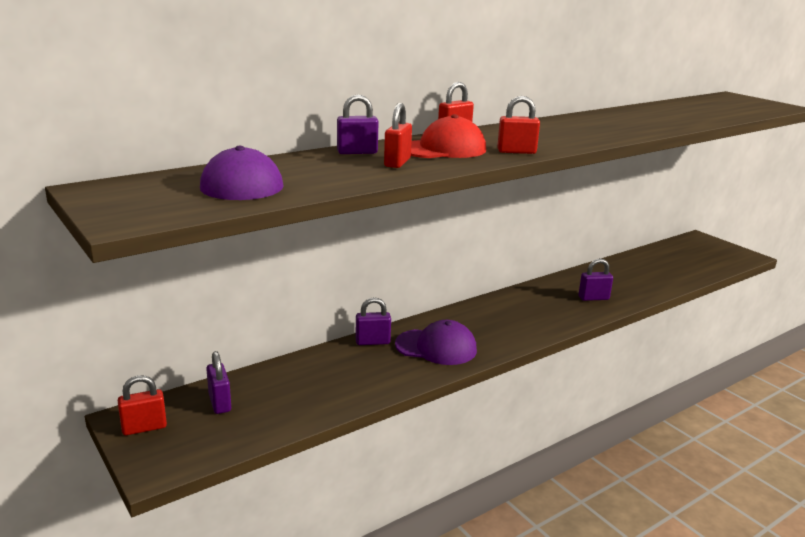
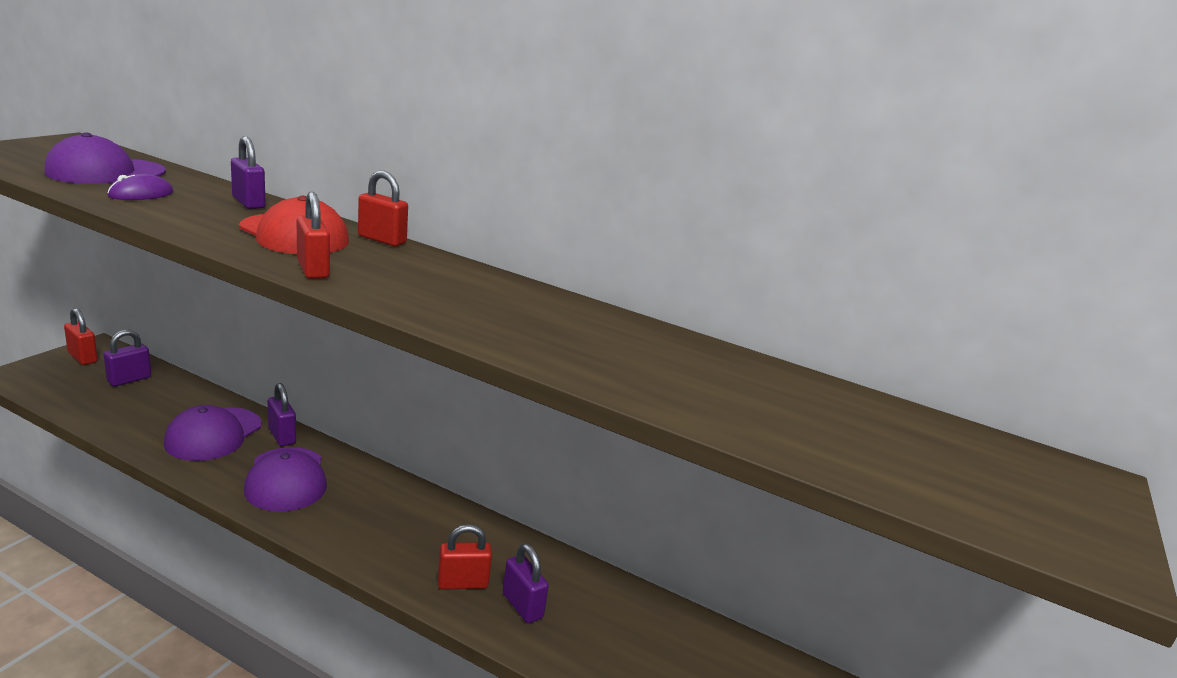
camera: 60 degrees right, 0 degrees up
red padlock [384,103,412,168] -> red padlock moved to [438,524,492,590]
none -> purple mouse [107,174,174,200]
none -> purple cap [164,405,261,461]

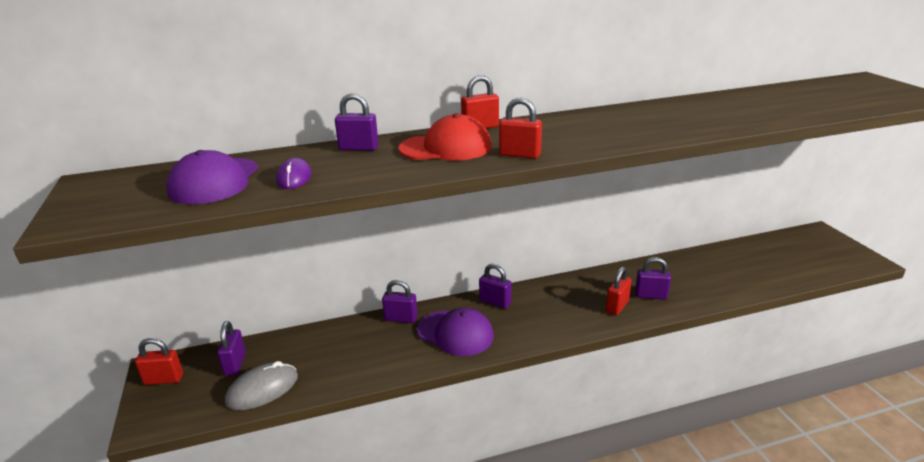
camera: 40 degrees left, 5 degrees up
purple cap [164,405,261,461] -> none
none -> grey mouse [225,361,298,410]
none -> purple padlock [479,264,512,309]

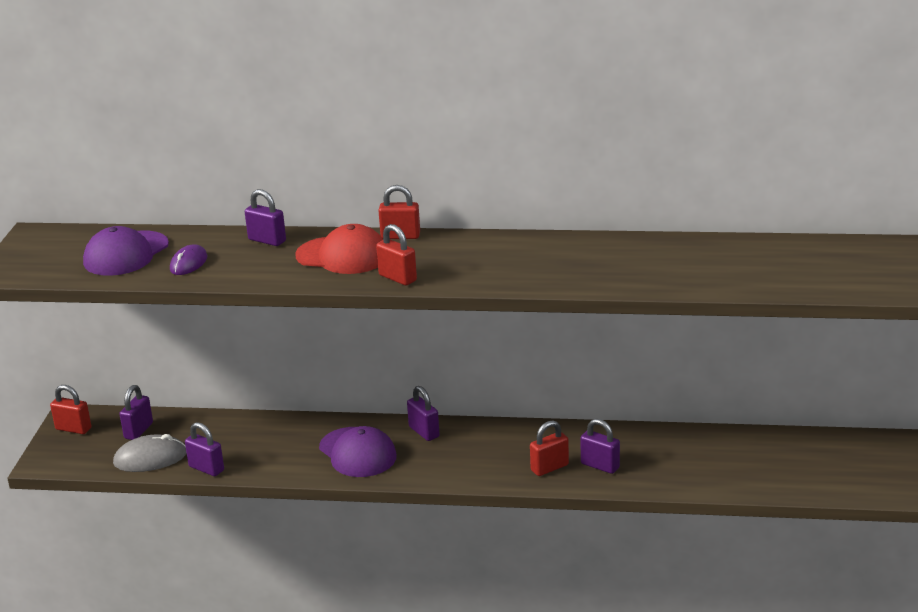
camera: 25 degrees right, 0 degrees up
purple padlock [382,280,418,323] -> purple padlock moved to [185,422,224,476]

